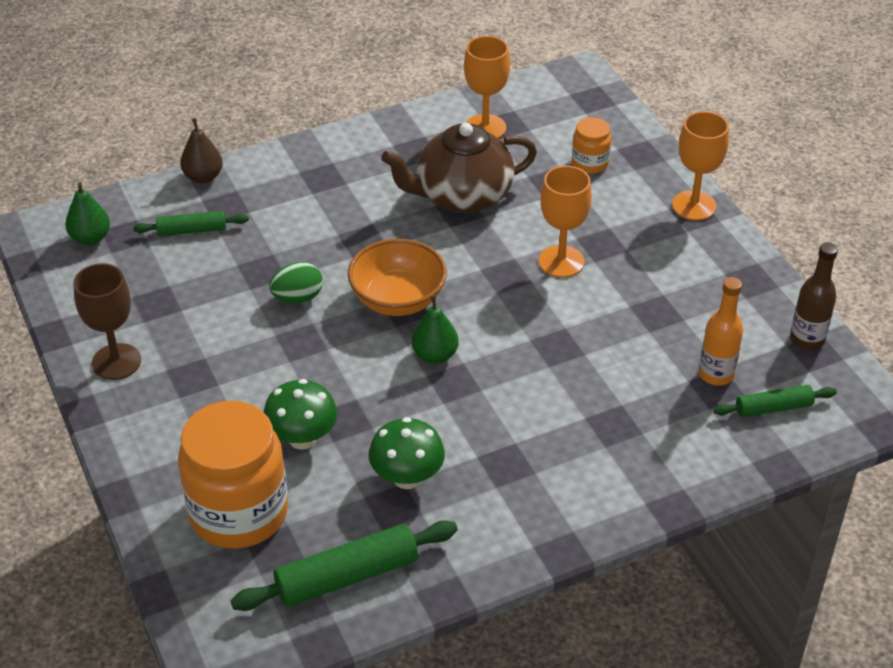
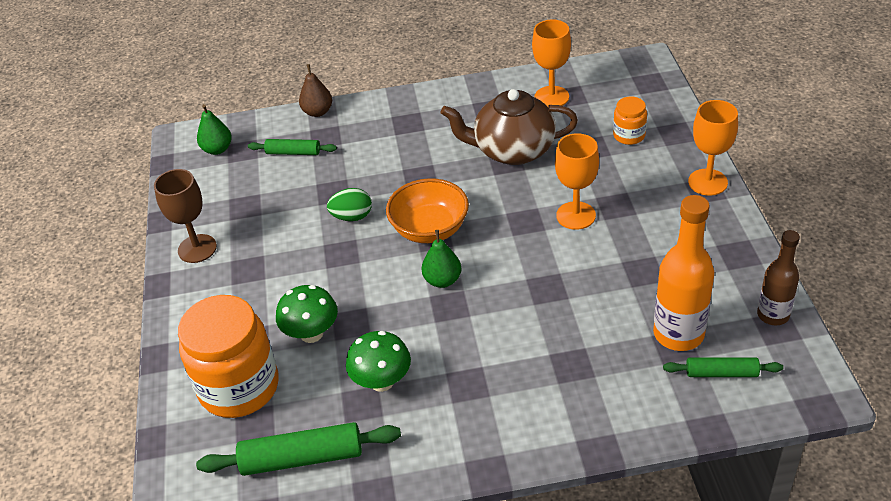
camera: 20 degrees right, 0 degrees up
orange bottle [699,277,743,386] -> orange bottle [653,195,714,351], size x1.58

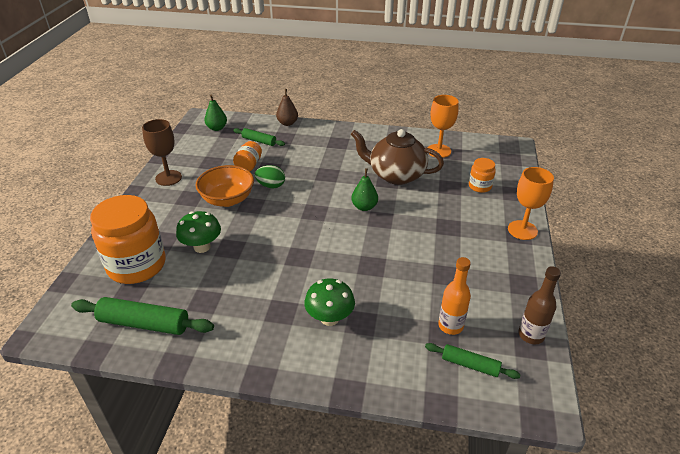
camera: 15 degrees right, 5 degrees down
green mushroom [346,331,411,392] -> green mushroom moved to [304,278,355,326]
orange bowl [386,178,469,243] -> orange bowl moved to [196,165,254,207]
green pear [422,230,462,288] -> green pear moved to [351,168,378,211]
orange goblet [555,133,599,230] -> none
orange bottle [653,195,714,351] -> orange bottle [438,257,471,335], size x0.63
none -> orange jar [233,141,262,171]

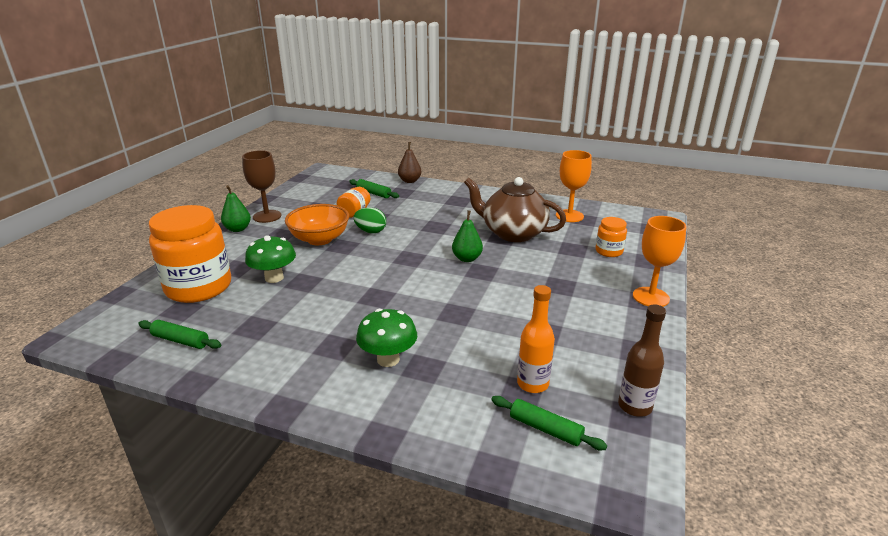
camera: 10 degrees right, 10 degrees down
green rolling pin [71,297,214,335] -> green rolling pin [138,320,221,349], size x0.59
green pear [204,95,227,131] -> green pear moved to [221,185,251,232]

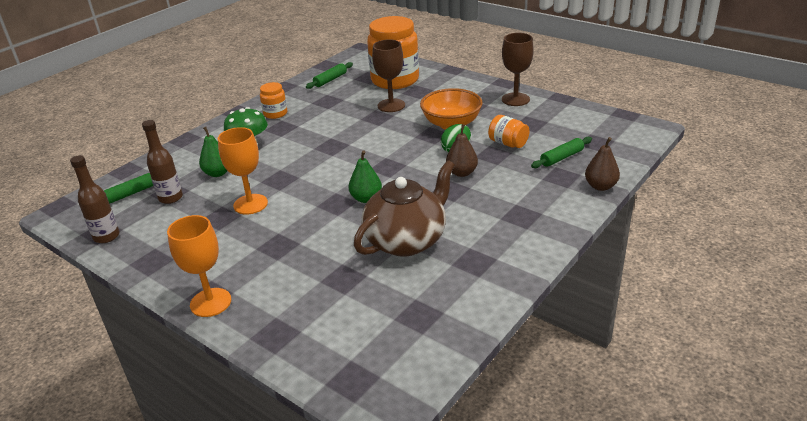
camera: 110 degrees right, 5 degrees up
green pear [221,185,251,232] -> green pear moved to [199,127,227,177]
green mushroom [245,235,296,283] -> brown goblet [372,39,405,112]
orange bottle [517,285,555,393] -> brown bottle [142,120,183,204]
orange goblet [556,150,592,222] -> orange goblet moved to [218,127,268,215]
orange jar [595,217,627,257] -> orange jar moved to [260,82,288,119]
none -> brown pear [446,124,478,177]

